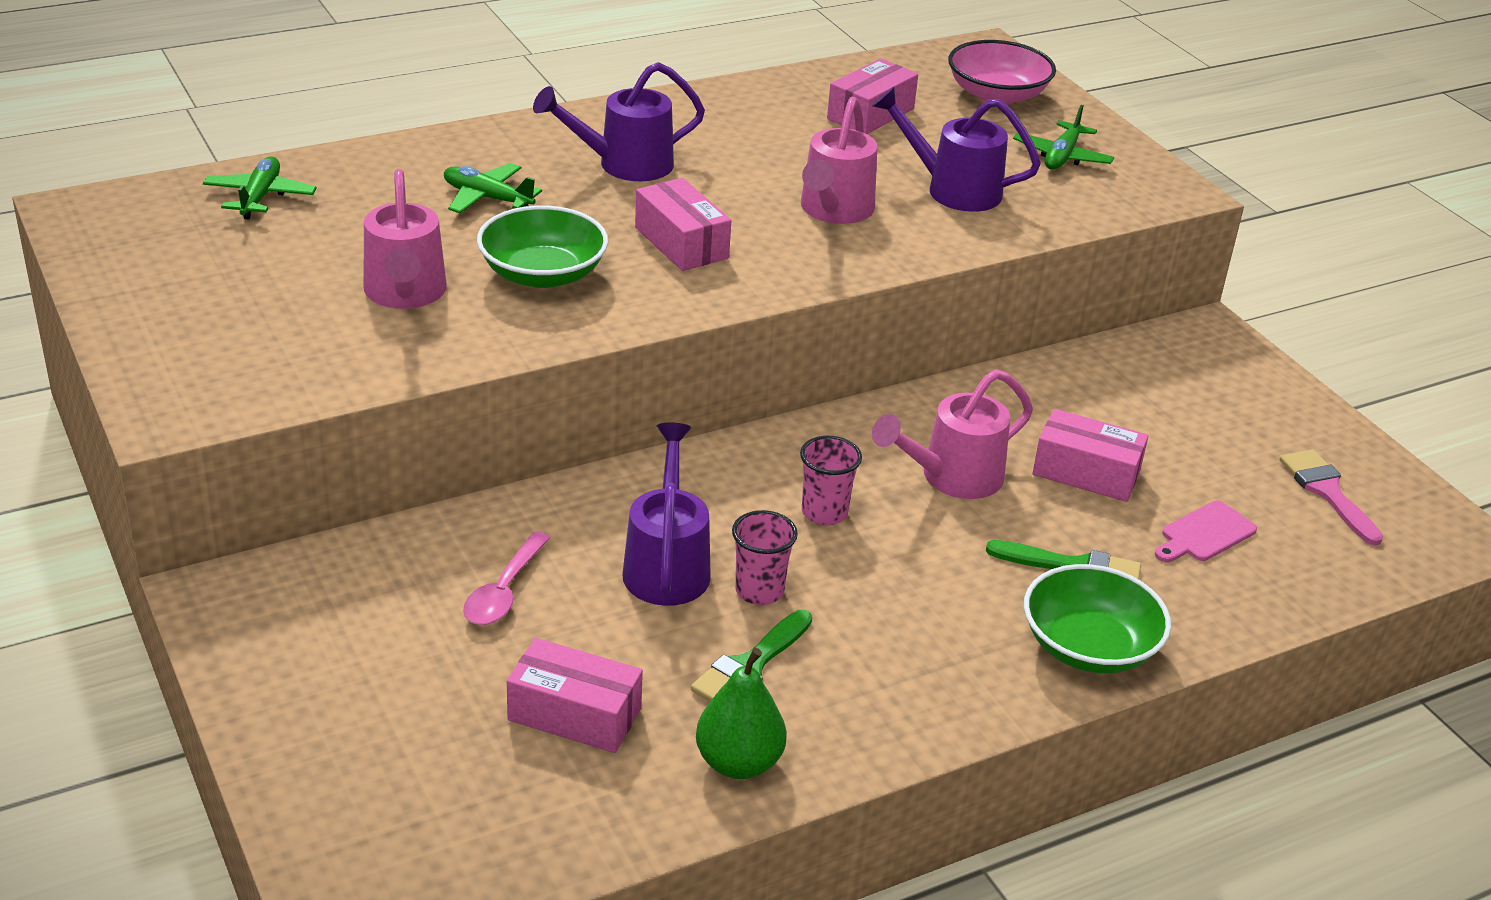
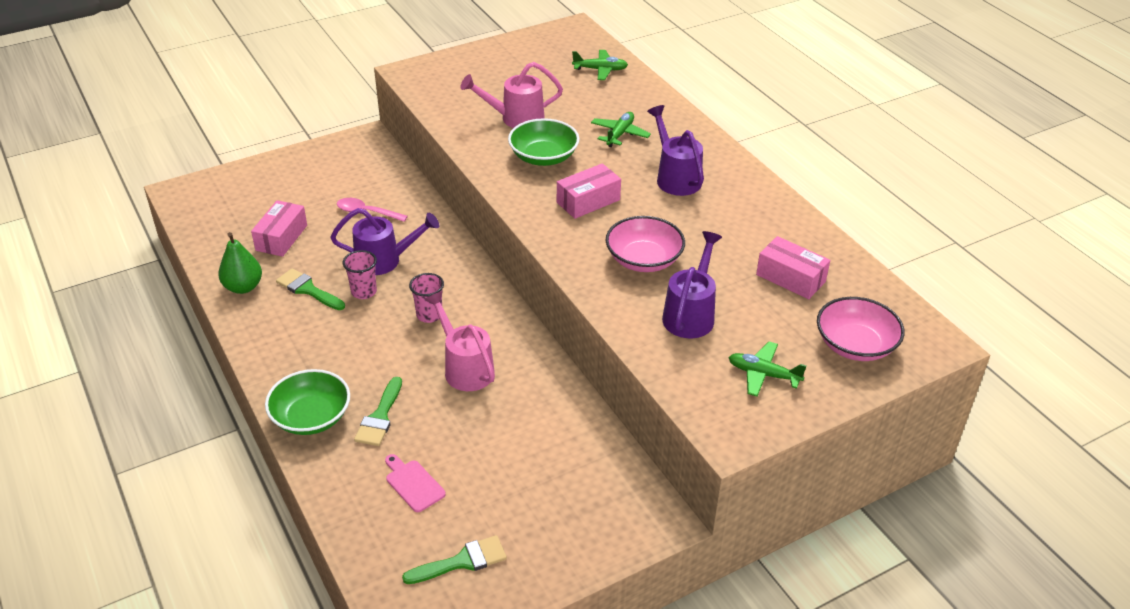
camera: 90 degrees right, 5 degrees up
pink watering can [801,97,877,224] -> pink bowl [606,216,685,272]
pink box [1032,409,1149,502] -> none
pink brush [1279,449,1383,545] -> green brush [402,535,507,584]

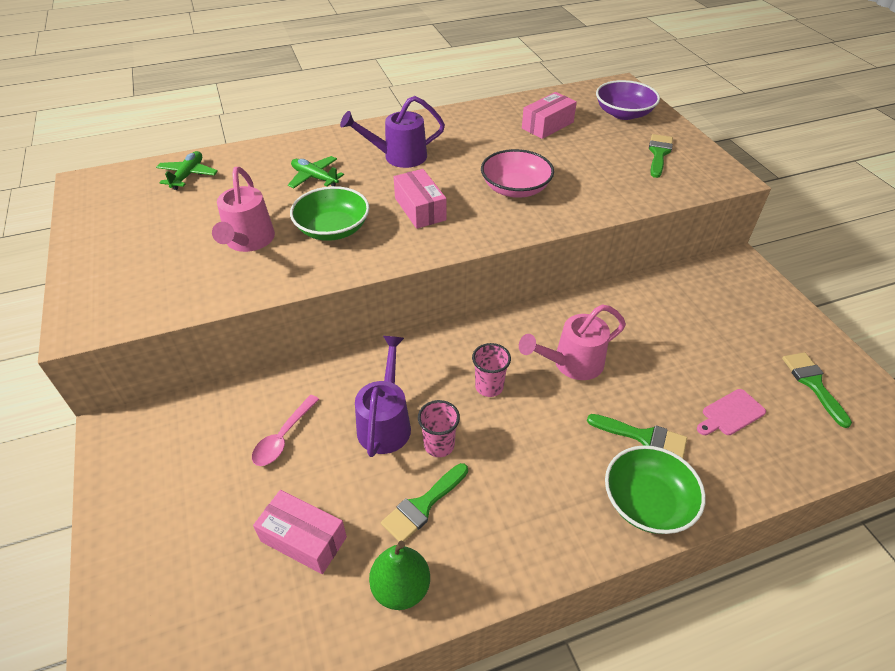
camera: 80 degrees left, 5 degrees up
purple watering can [662,231,722,338] -> none
green plane [728,342,807,397] -> green brush [649,134,673,178]
pink bowl [817,297,905,361] -> purple bowl [596,80,660,120]

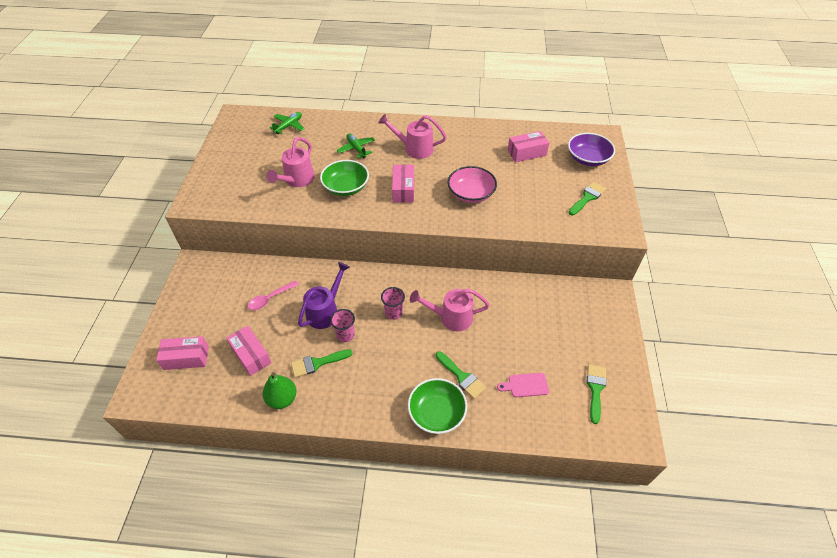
camera: 25 degrees right, 5 degrees up
purple watering can [340,96,445,168] -> pink watering can [378,114,447,159]
none -> pink box [156,336,209,370]

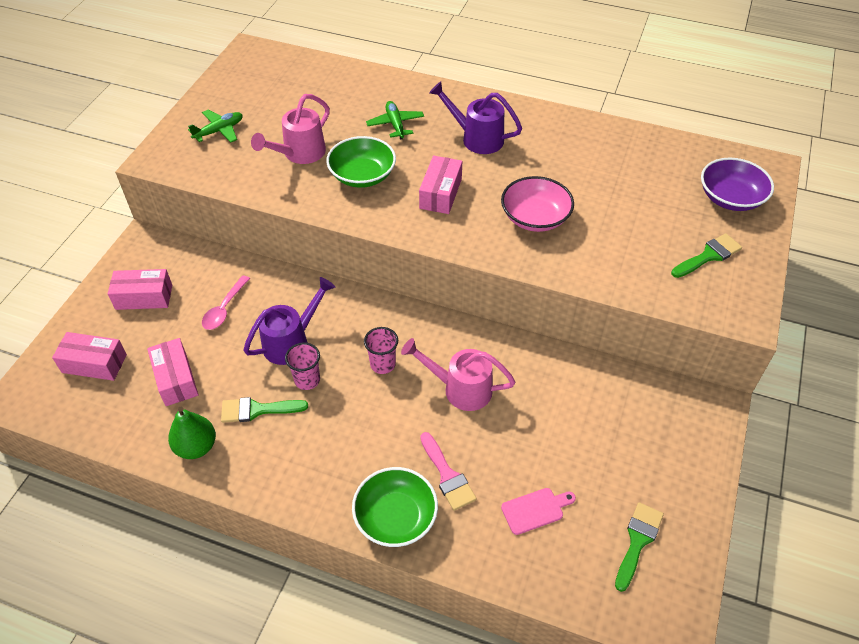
camera: 15 degrees right, 0 degrees up
pink spoon [248,280,299,310] -> pink spoon turned 45 degrees counterclockwise [202,275,250,330]
green plane [270,112,305,134] -> green plane moved to [188,110,243,143]
pink watering can [378,114,447,159] -> purple watering can [429,81,522,154]
green brush [436,351,486,399] -> pink brush [420,432,477,511]
pink cutting board [497,373,549,397] -> pink cutting board turned 150 degrees clockwise [501,488,576,535]
pink box [508,131,549,162] -> pink box moved to [108,269,172,310]

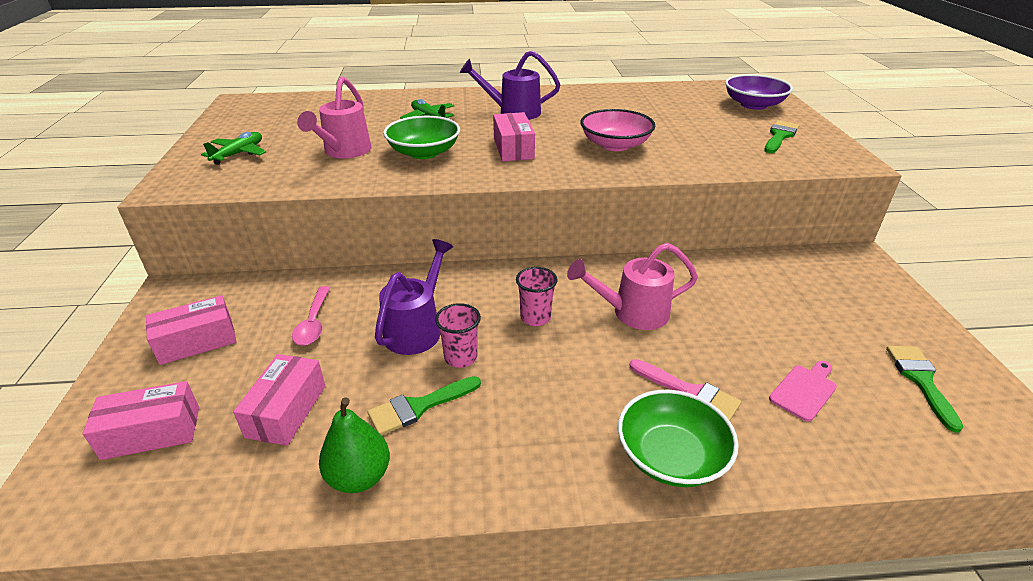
camera: 25 degrees left, 15 degrees down
pink box [147,338,198,406] -> pink box turned 60 degrees clockwise [233,354,325,446]

